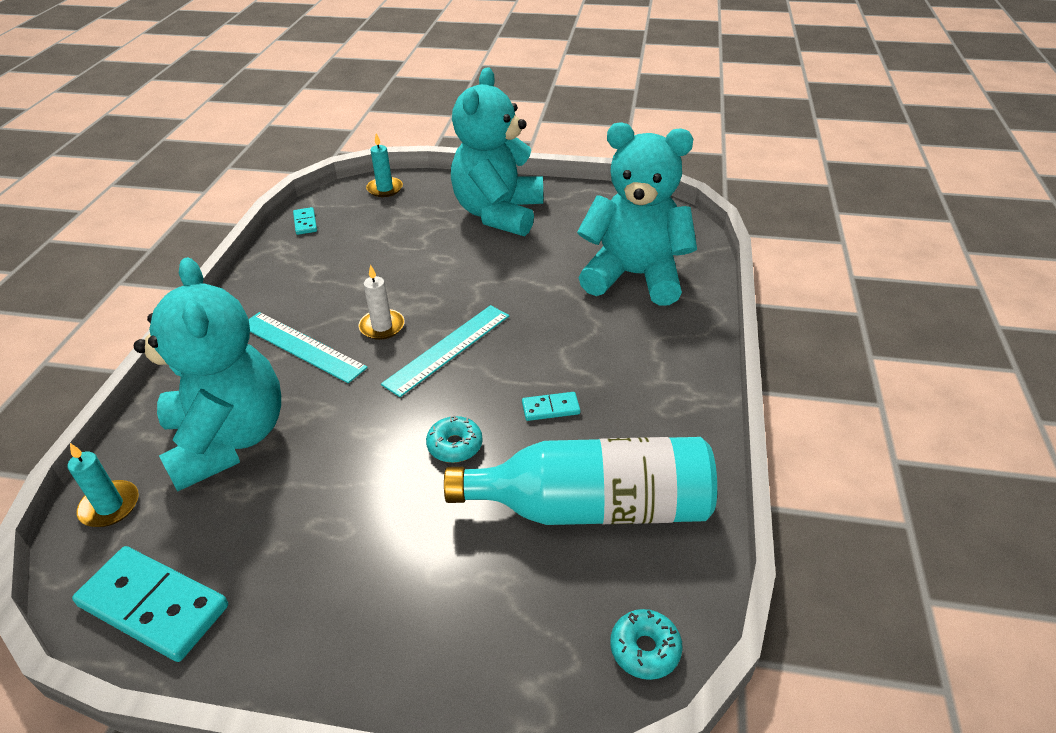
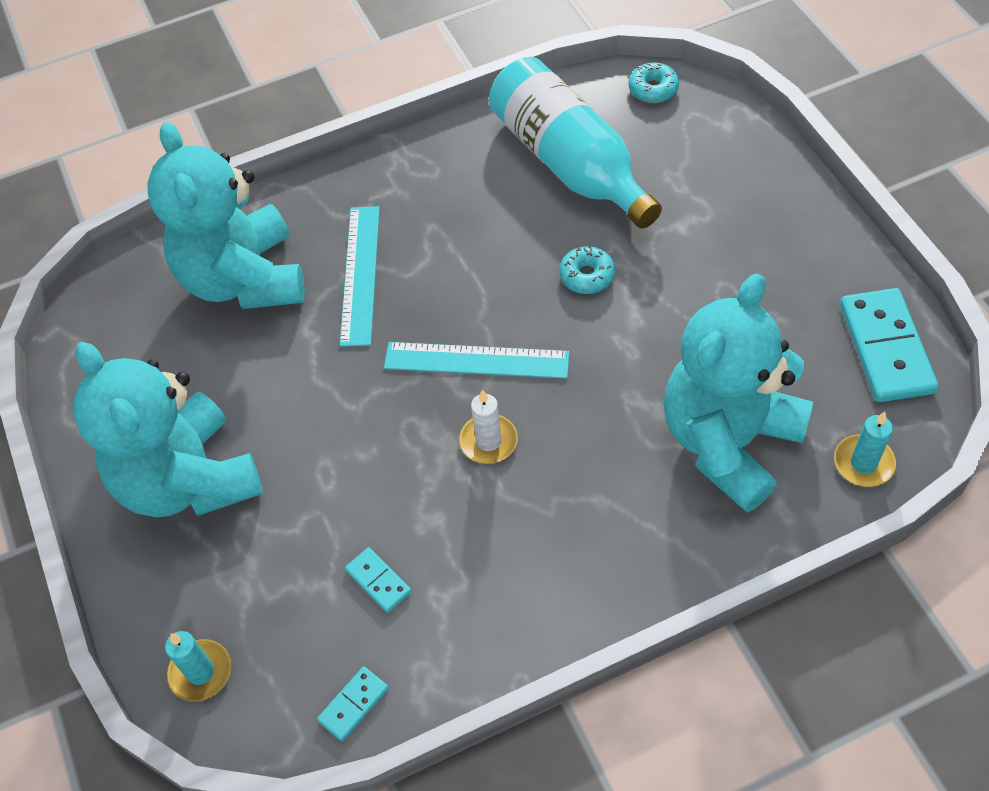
camera: 120 degrees left, 15 degrees up
turquoise ruler [249,312,368,383] -> turquoise ruler moved to [340,206,380,347]
turquoise teddy bear [451,67,543,236] -> turquoise teddy bear turned 75 degrees clockwise [73,342,263,517]
turquoise domino [522,392,580,421] -> turquoise domino moved to [345,547,412,613]

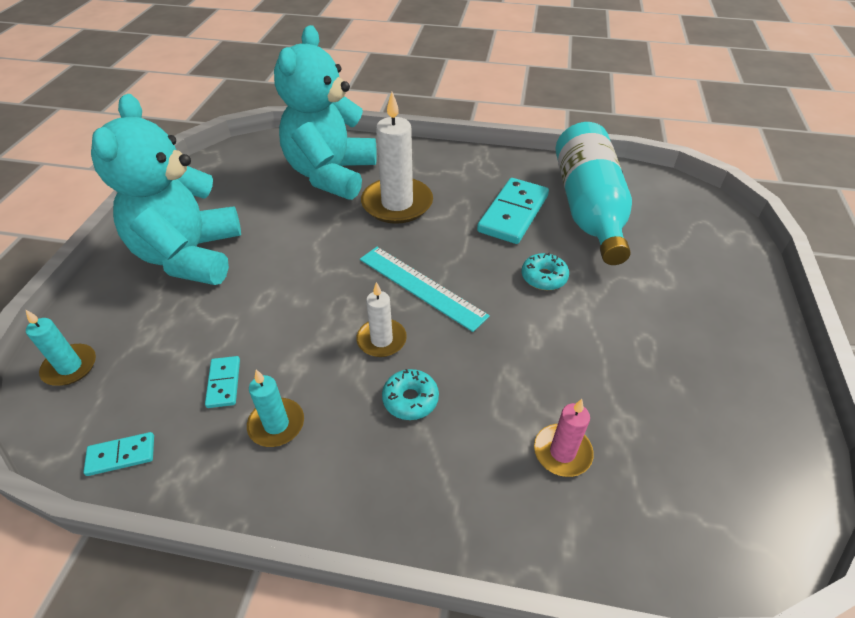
camera: 30 degrees right, 10 degrees down
turquoise ruler [340,206,380,347] -> white candle [361,92,433,224]
turquoise donut [629,62,679,103] -> turquoise donut moved to [382,369,439,420]
turquoise teddy bear [664,273,813,513] -> pink candle [534,399,594,477]
turquoise candle [834,412,896,487] -> turquoise candle moved to [247,370,304,447]
turquoise domino [840,288,939,402] -> turquoise domino moved to [477,178,549,244]

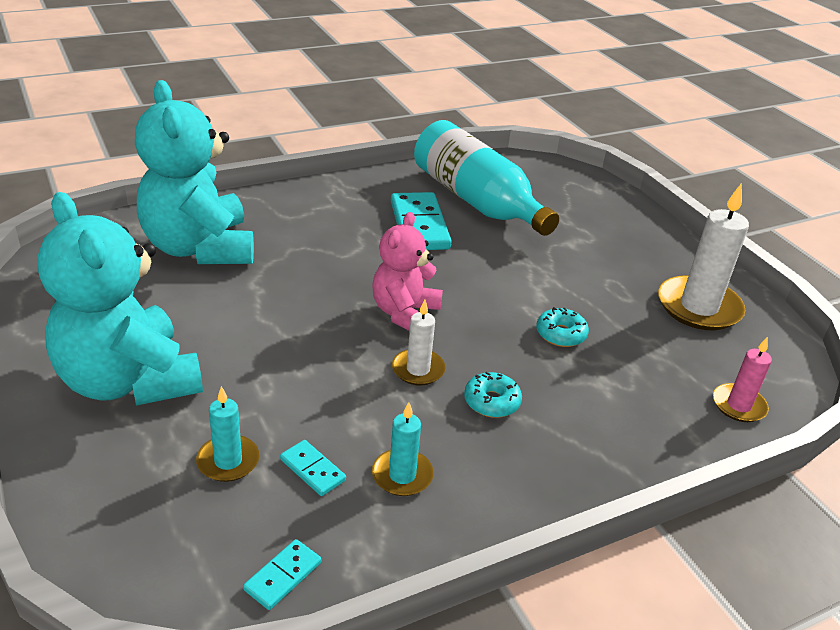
camera: 40 degrees left, 10 degrees down
turquoise candle [25,309,96,386] -> turquoise candle moved to [196,386,260,482]
turquoise ruler [360,247,490,332] -> pink teddy bear [372,212,443,331]
white candle [361,92,433,224] -> white candle moved to [658,183,749,330]
turquoise donut [522,252,569,290] -> turquoise donut moved to [536,307,589,347]
pink candle [534,399,594,477] -> pink candle moved to [713,337,772,422]

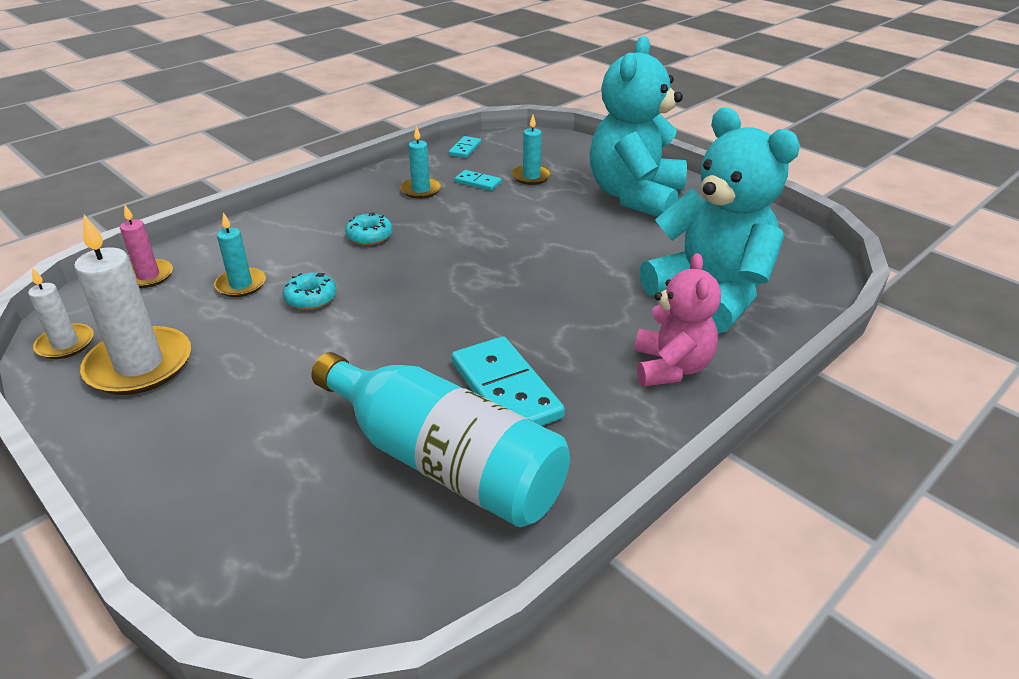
camera: 165 degrees right, 0 degrees up
turquoise teddy bear [37,192,203,406] -> turquoise teddy bear turned 105 degrees counterclockwise [590,36,687,217]
pink teddy bear [372,212,443,331] -> pink teddy bear moved to [634,253,721,386]
white candle [392,300,445,386] -> white candle moved to [28,268,94,359]
none -> turquoise candle [214,212,266,297]

